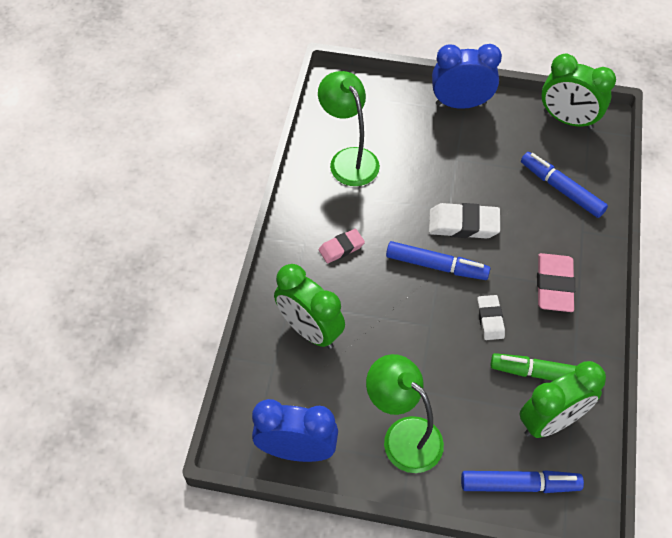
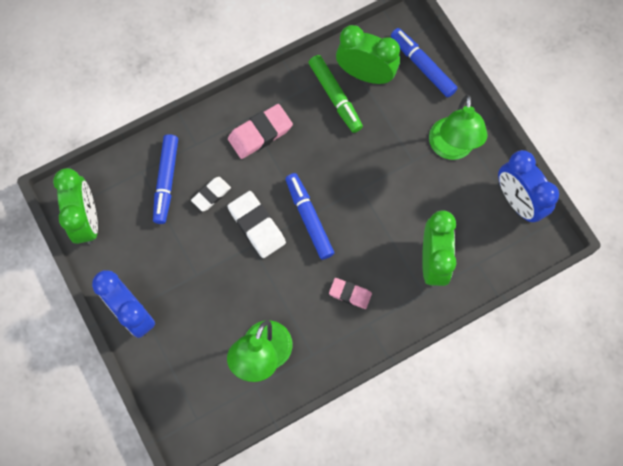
camera: 130 degrees left, 15 degrees up
white eraser [477,295,505,340] -> white eraser moved to [191,177,231,212]

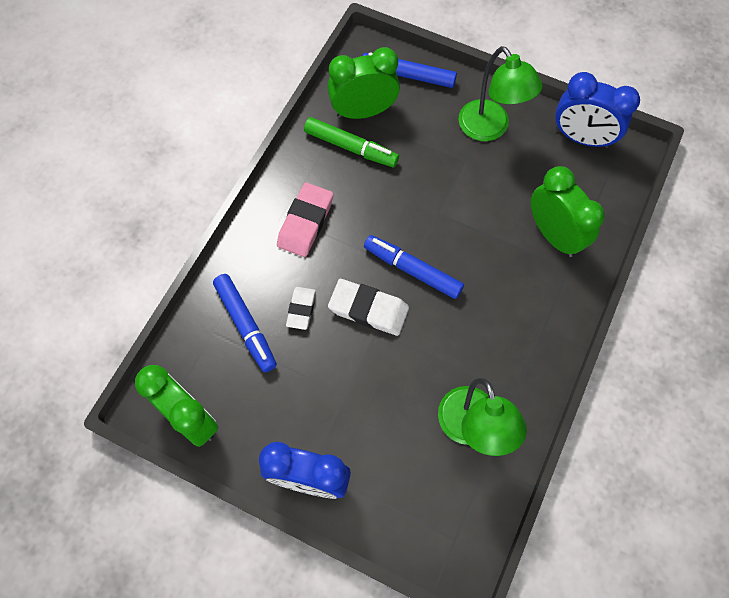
camera: 35 degrees left, 5 degrees down
pink eraser [329,278,372,309] -> none

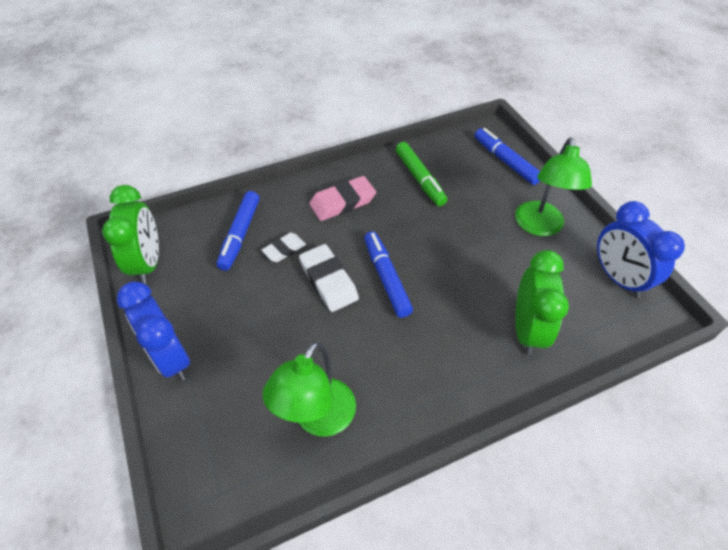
camera: 40 degrees right, 15 degrees down
green clock [327,47,400,119] -> none

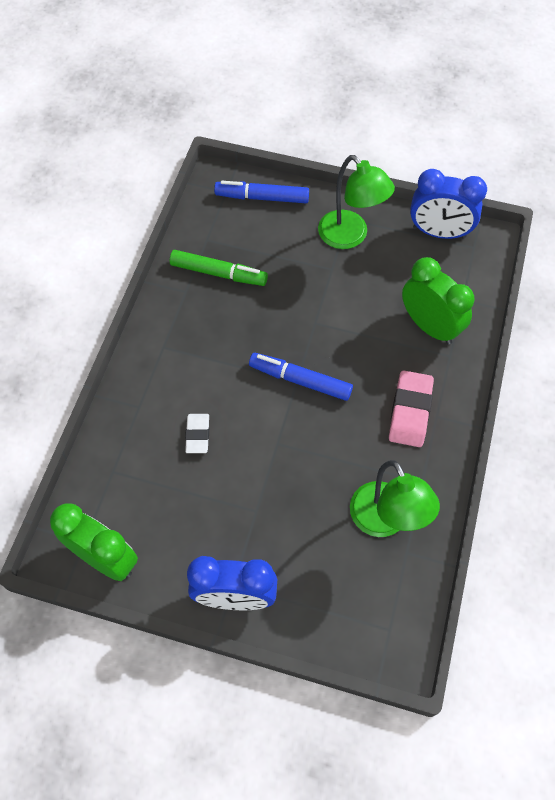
camera: 50 degrees left, 10 degrees up
blue marker [217,191,260,271] -> none
white eraser [299,244,359,312] -> none
pink eraser [309,176,376,221] -> pink eraser moved to [389,370,434,447]

